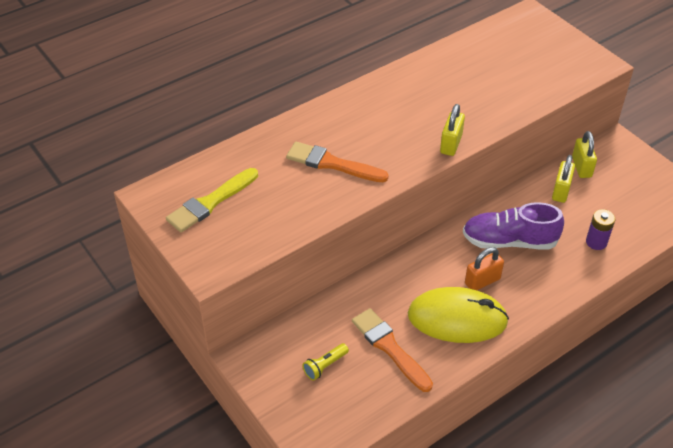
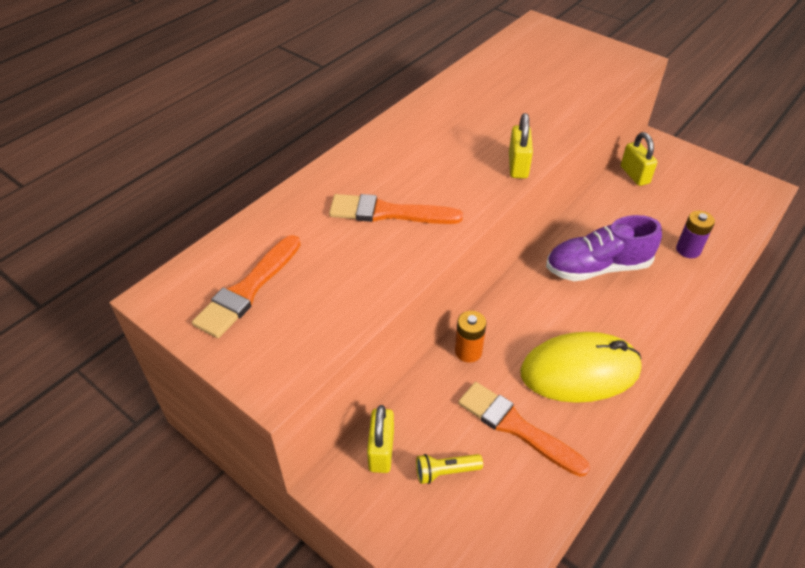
camera: 15 degrees left, 0 degrees up
yellow brush [166,168,258,232] -> orange brush [192,235,301,338]
yellow flashlight [302,343,349,381] -> yellow flashlight turned 45 degrees clockwise [416,454,483,484]
orange padlock [465,247,504,290] -> none
yellow padlock [552,155,575,203] -> yellow padlock moved to [367,405,394,473]
none -> orange battery [455,311,486,363]

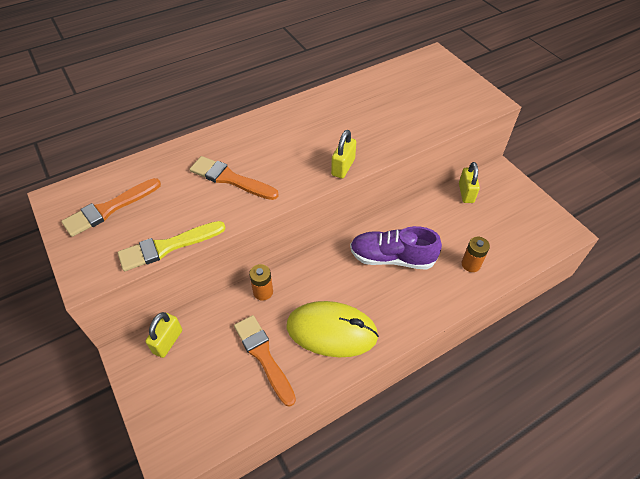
camera: 20 degrees right, 5 degrees up
yellow flashlight [416,454,483,484] -> none
purple battery [676,211,715,258] -> orange battery [462,237,490,272]
none -> yellow brush [118,221,225,271]

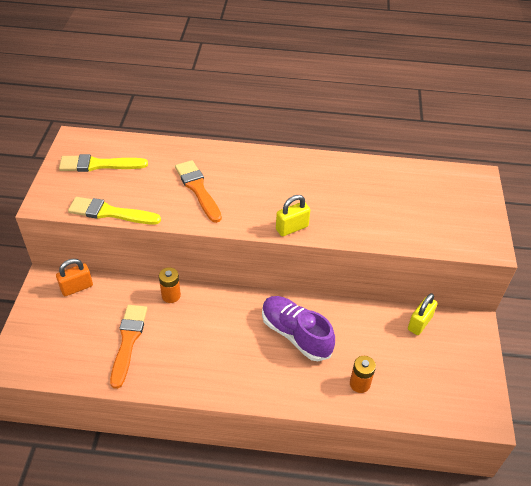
camera: 35 degrees right, 5 degrees down
orange brush [61,178,161,237] -> yellow brush [59,154,148,172]
yellow padlock [145,312,182,358] -> orange padlock [56,259,93,296]
yellow mouse [287,301,379,357] -> none

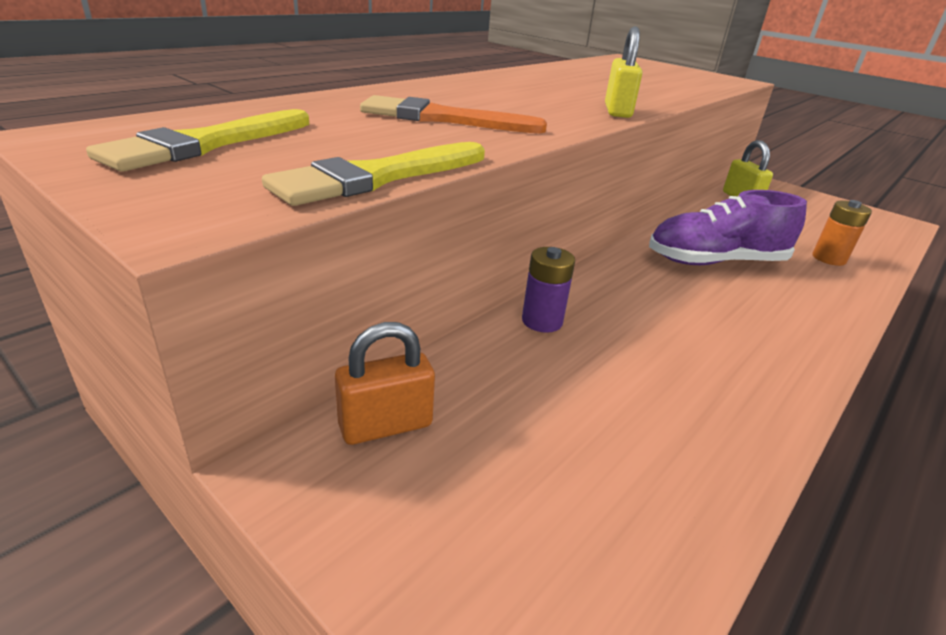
camera: 55 degrees left, 15 degrees down
orange padlock [56,259,93,296] -> orange padlock turned 60 degrees clockwise [335,322,435,445]
orange brush [110,305,148,389] -> none
orange battery [159,267,181,303] -> purple battery [522,247,575,333]

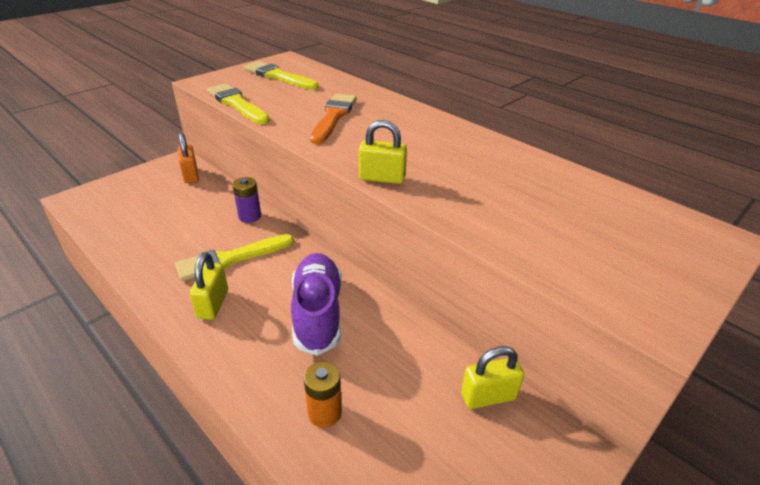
camera: 95 degrees right, 5 degrees up
none -> yellow brush [175,234,294,281]
none -> yellow padlock [190,252,228,320]

